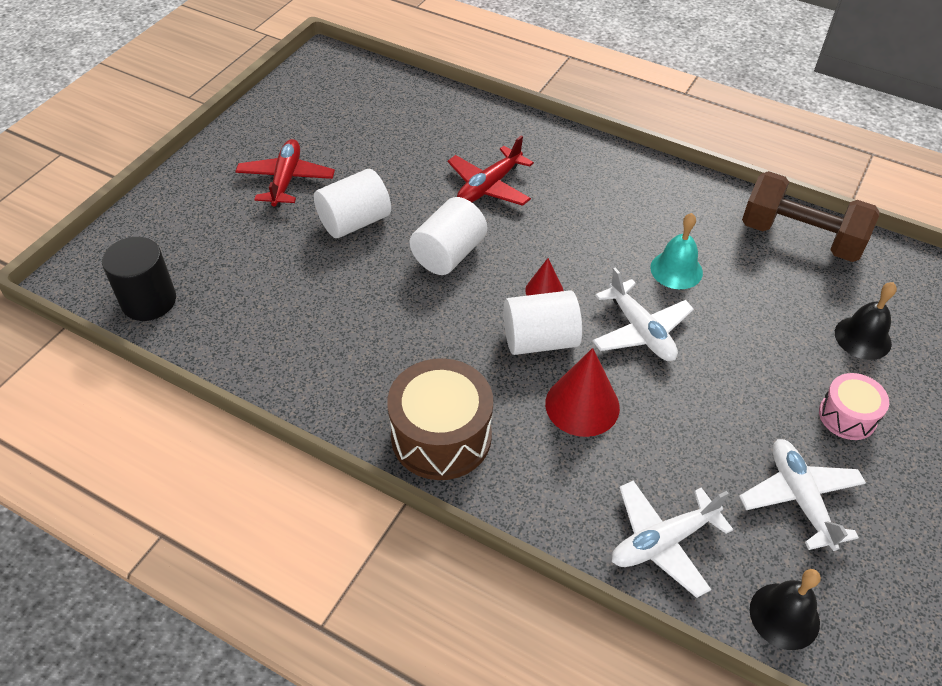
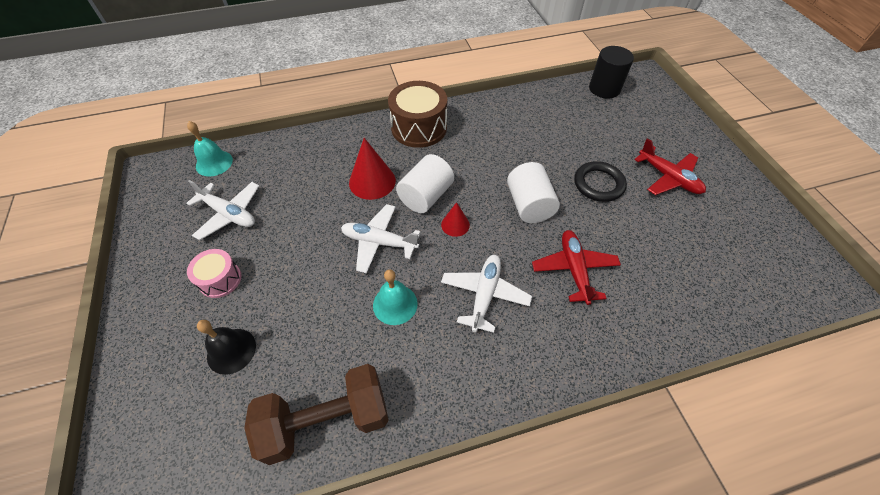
camera: 135 degrees right, 5 degrees up
white cylinder [314,169,391,238] -> black ring [574,161,627,202]
white plane [612,481,733,598] -> white plane moved to [441,255,532,333]
black bell [750,569,821,650] -> turquoise bell [187,121,233,177]

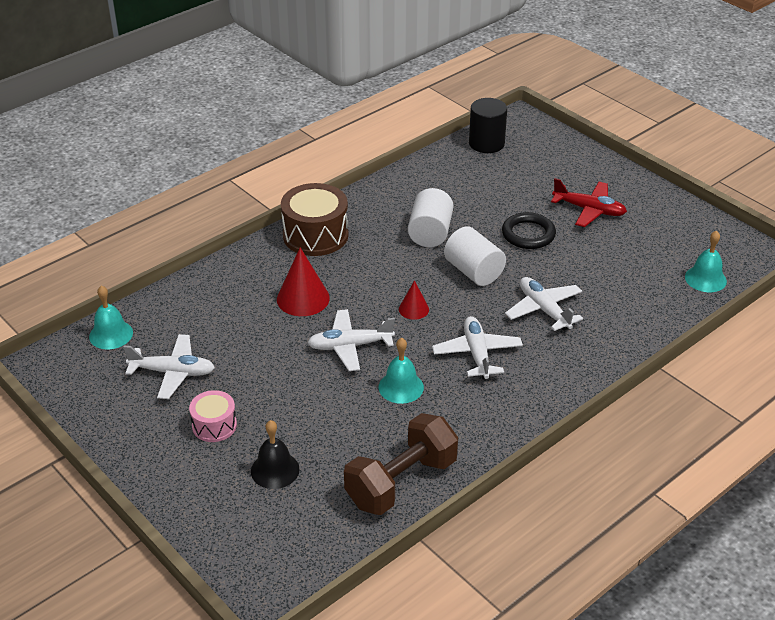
camera: 25 degrees left, 15 degrees down
white cylinder [396,154,454,213] -> white cylinder moved to [408,188,453,247]
red plane [532,230,621,305] -> white plane [505,277,583,331]
none -> turquoise bell [685,230,727,292]

